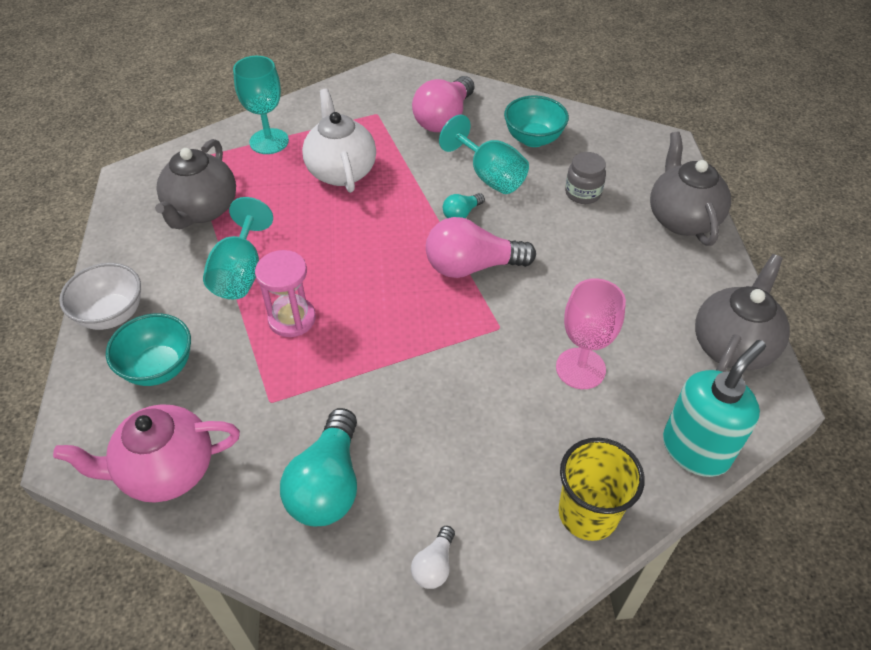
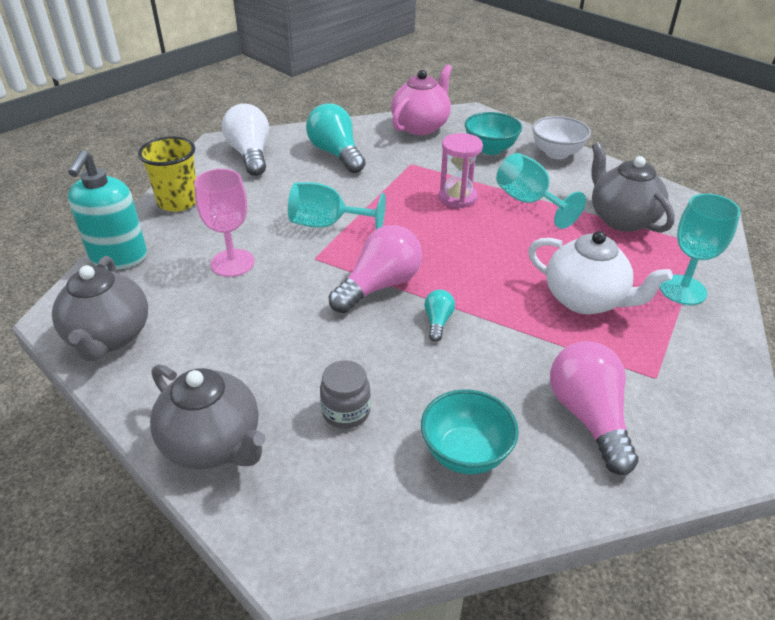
camera: 140 degrees right, 10 degrees down
white light bulb [411,526,455,589] -> white light bulb [222,104,269,176], size x2.06
turquoise goblet [439,115,529,194] -> turquoise goblet moved to [288,182,386,229]

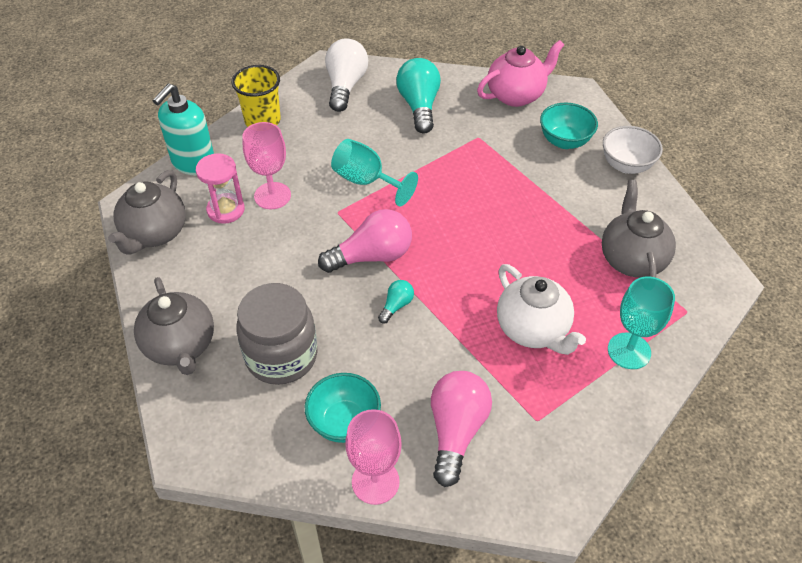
camera: 25 degrees right, 10 degrees up
grey jar [320,360,371,429] -> grey jar [236,283,318,385], size x1.91
pink hourglass [439,133,483,208] -> pink hourglass moved to [196,153,245,224]
turquoise goblet [496,153,586,229] -> none
none -> pink goblet [345,409,402,505]

